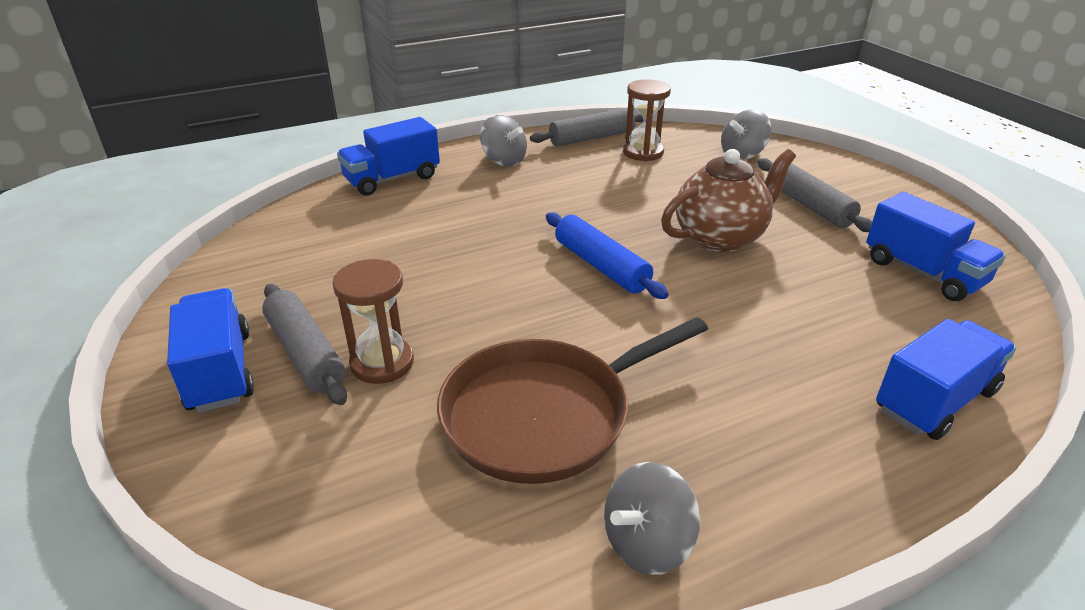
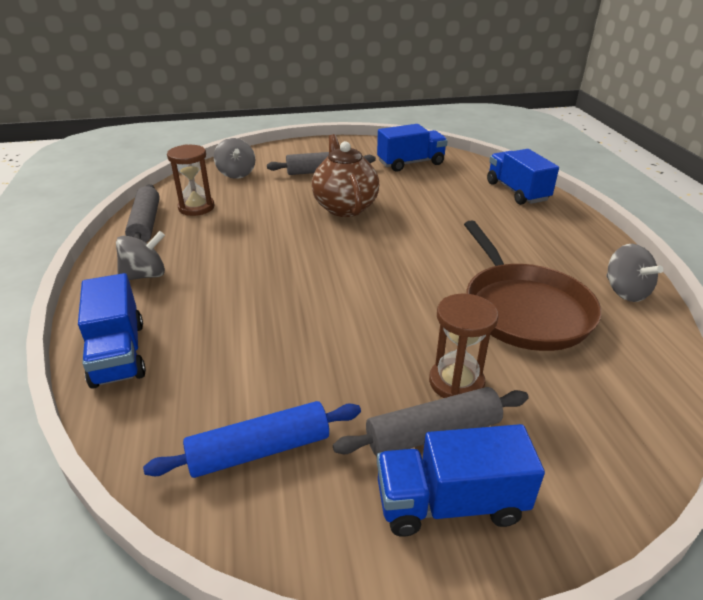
camera: 75 degrees left, 0 degrees up
blue rolling pin [546,212,669,299] -> blue rolling pin moved to [143,401,361,478]

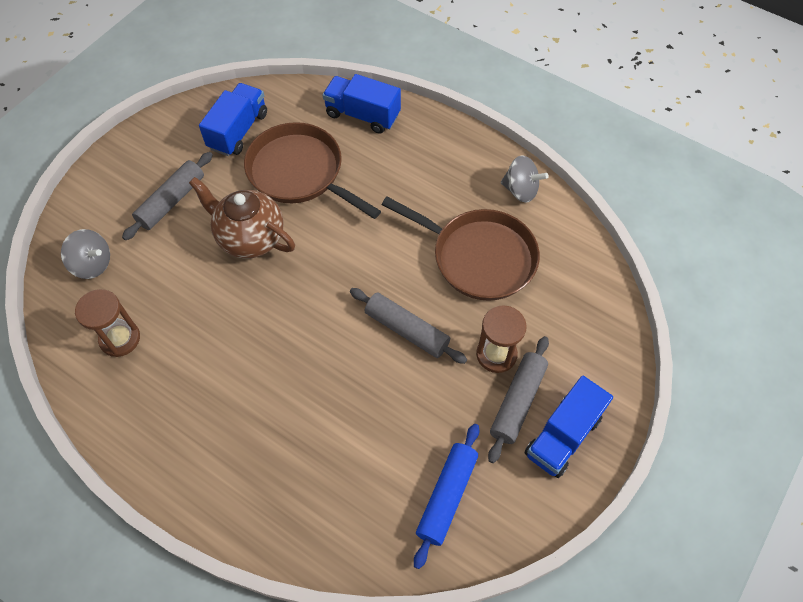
camera: 45 degrees left, 25 degrees up
blue truck [78,273,146,389] -> none
grey spinning top [116,231,165,280] -> none
grey rolling pin [125,184,160,242] -> grey rolling pin moved to [350,288,467,364]
none -> brown pan [244,122,381,219]

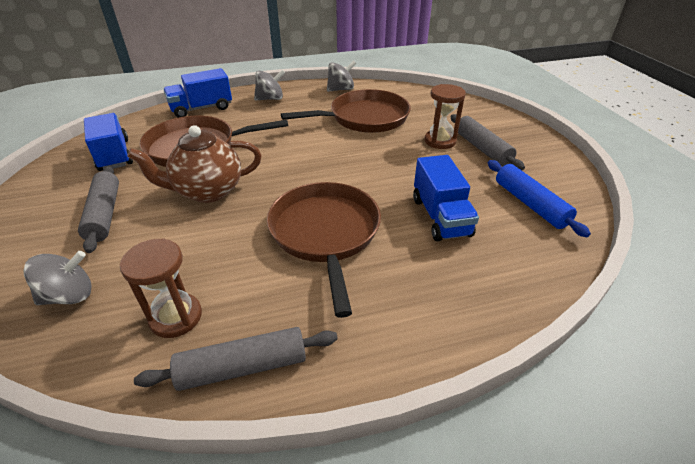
camera: 50 degrees left, 20 degrees down
grey rolling pin [350,288,467,364] -> grey rolling pin moved to [134,327,338,391]
blue truck [525,376,613,478] -> blue truck moved to [413,155,479,241]
none -> grey spinning top [254,70,285,100]
none -> brown pan [267,182,381,318]

